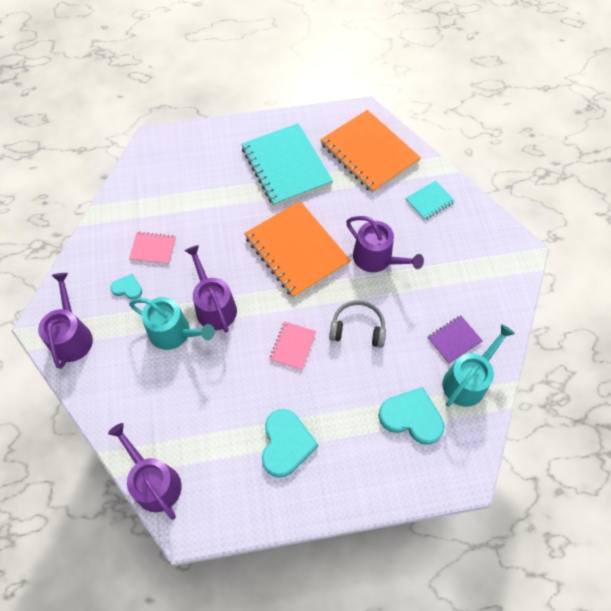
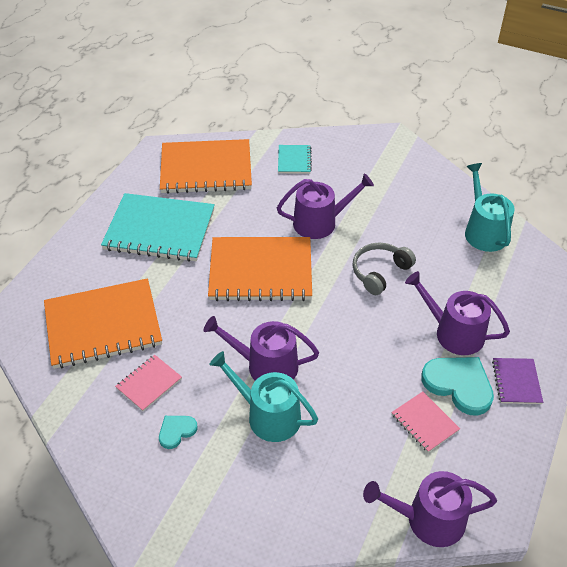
camera: 55 degrees left, 15 degrees down
purple watering can [38,273,93,369] -> purple watering can moved to [405,271,510,355]
turquoise watering can [129,297,215,350] -> turquoise watering can turned 120 degrees counterclockwise [209,351,318,442]
pink notebook [270,321,316,370] -> pink notebook moved to [391,391,460,452]
turquoise heart [379,387,444,445] -> none
purple notebook [428,315,483,364] -> purple notebook moved to [492,358,543,404]
none -> orange notebook [44,278,162,369]

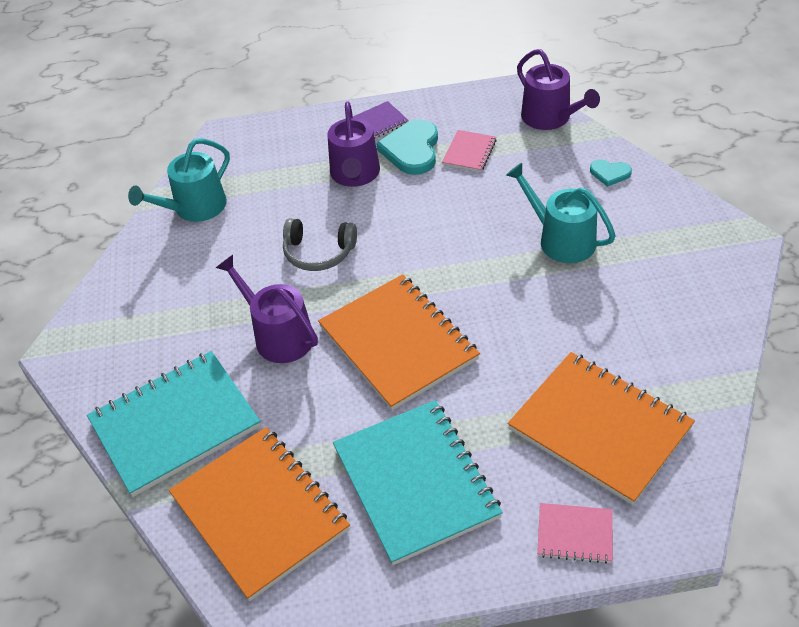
camera: 120 degrees left, 0 degrees up
pink notebook [115,355,182,411] -> pink notebook moved to [537,503,613,564]
turquoise heart [159,416,198,449] -> turquoise heart moved to [590,160,632,187]
purple watering can [204,316,319,381] -> none
turquoise watering can [209,351,318,442] -> turquoise watering can turned 135 degrees clockwise [506,163,616,263]
turquoise notebook [278,145,312,174] -> turquoise notebook [87,351,261,497], size x2.16

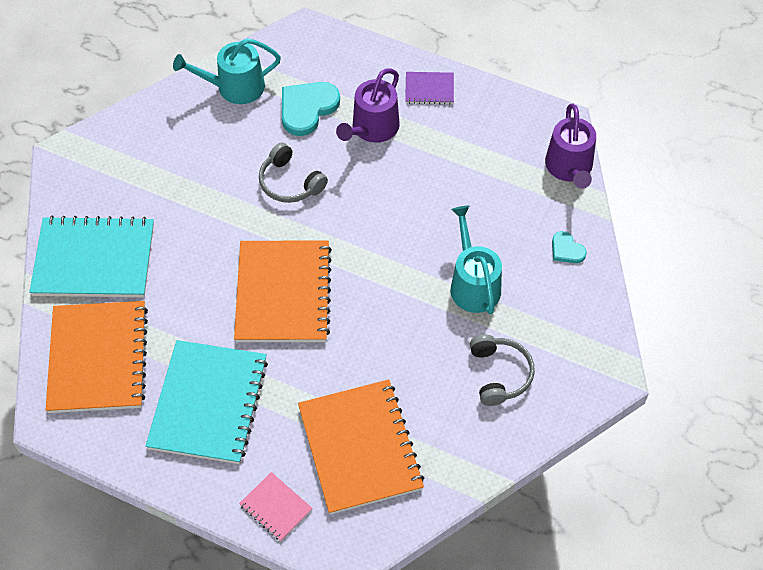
camera: 30 degrees right, 10 degrees up
purple watering can [216,255,318,363] -> none
turquoise heart [376,119,438,175] -> turquoise heart moved to [282,82,340,136]
pink notebook [442,130,497,172] -> none
none -> grey headphones [470,335,535,406]

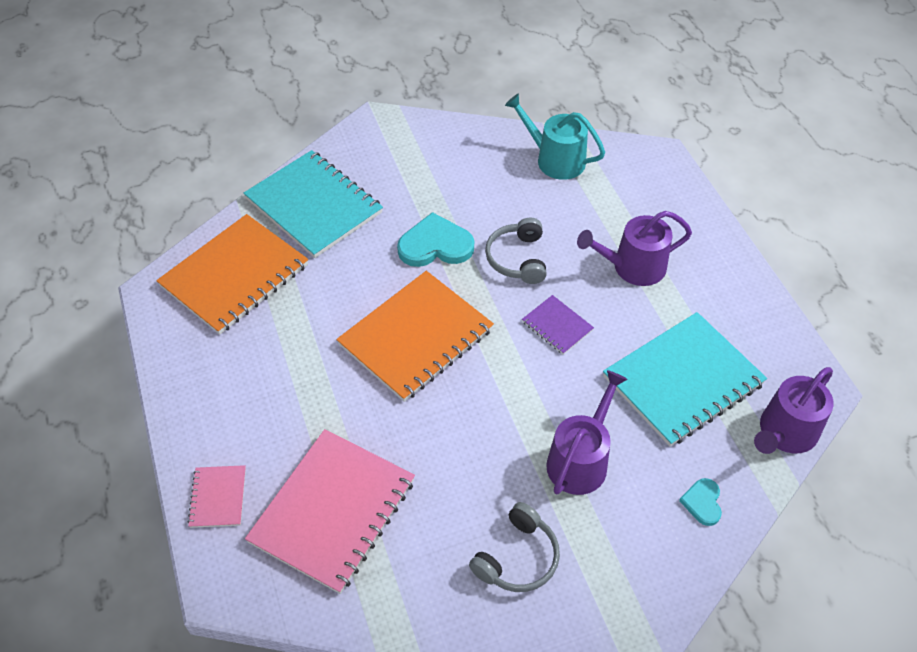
camera: 45 degrees right, 5 degrees down
turquoise notebook [146,340,268,464] -> turquoise notebook moved to [603,312,767,446]
turquoise heart [282,82,340,136] -> turquoise heart moved to [397,212,474,267]
orange notebook [298,380,424,515] -> pink notebook [245,429,415,594]
purple notebook [405,72,454,105] -> purple notebook moved to [522,295,594,355]
turquoise watering can [451,205,502,314] -> purple watering can [546,370,628,495]

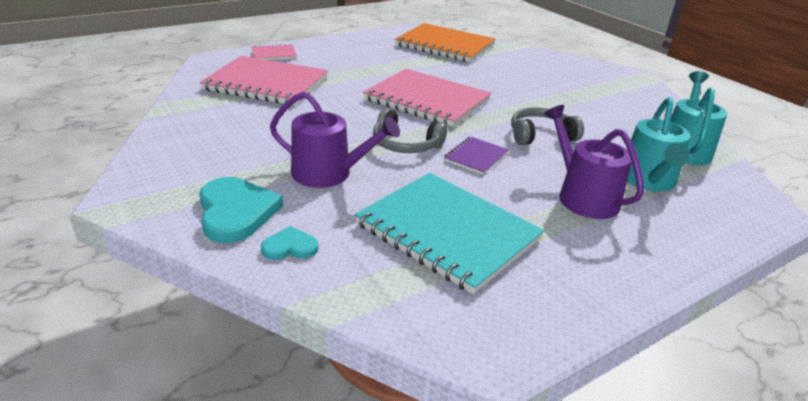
camera: 75 degrees right, 20 degrees down
turquoise notebook [244,150,383,258] -> none
orange notebook [336,271,494,402] -> pink notebook [363,69,491,127]
turquoise heart [397,212,474,267] -> turquoise heart moved to [199,177,283,243]
grey headphones [469,502,560,592] -> grey headphones moved to [373,108,447,153]
purple watering can [754,367,834,454] -> none
none -> turquoise watering can [627,97,691,191]

